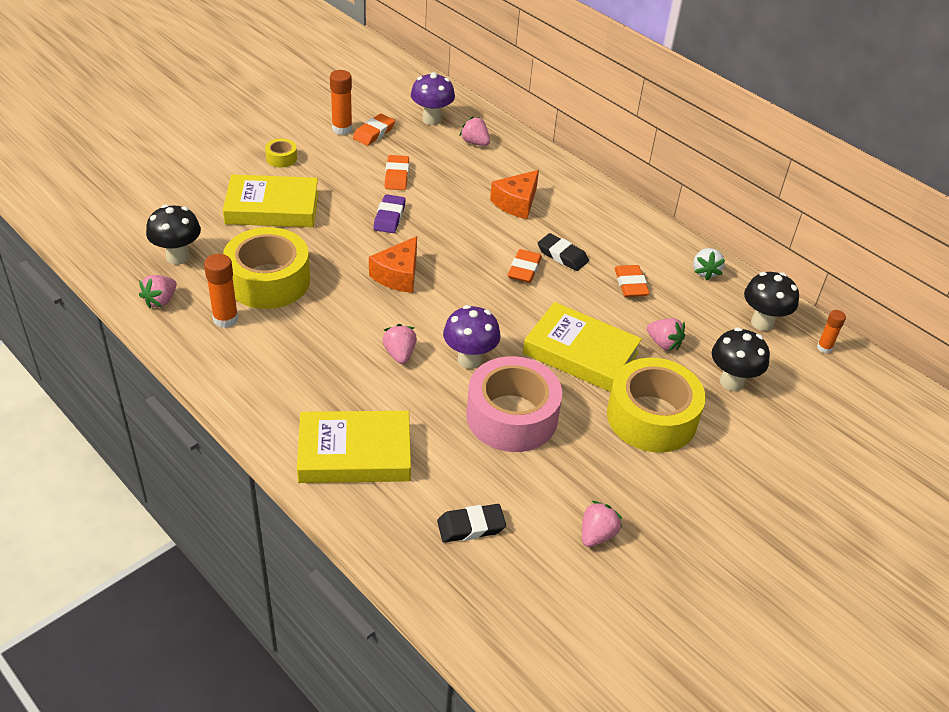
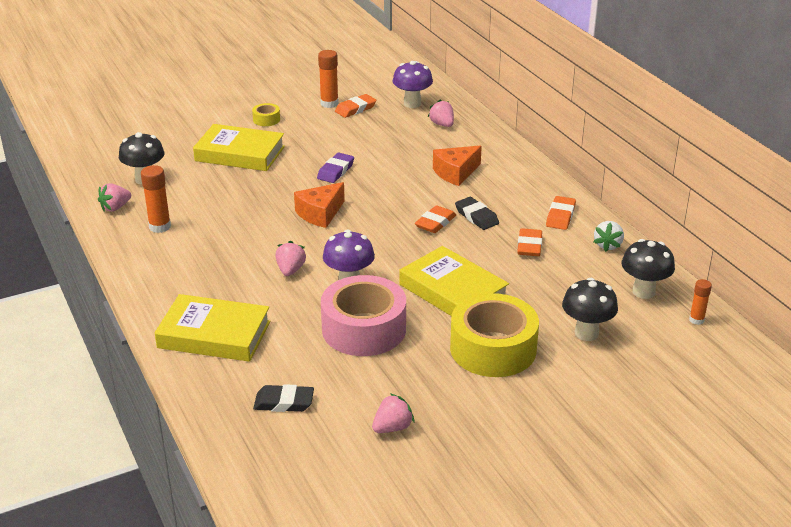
camera: 20 degrees right, 10 degrees down
yellow tape [223,227,310,309] -> none
orange eraser [385,155,409,190] -> orange eraser moved to [546,196,576,230]
pink strawberry [647,318,685,351] -> none

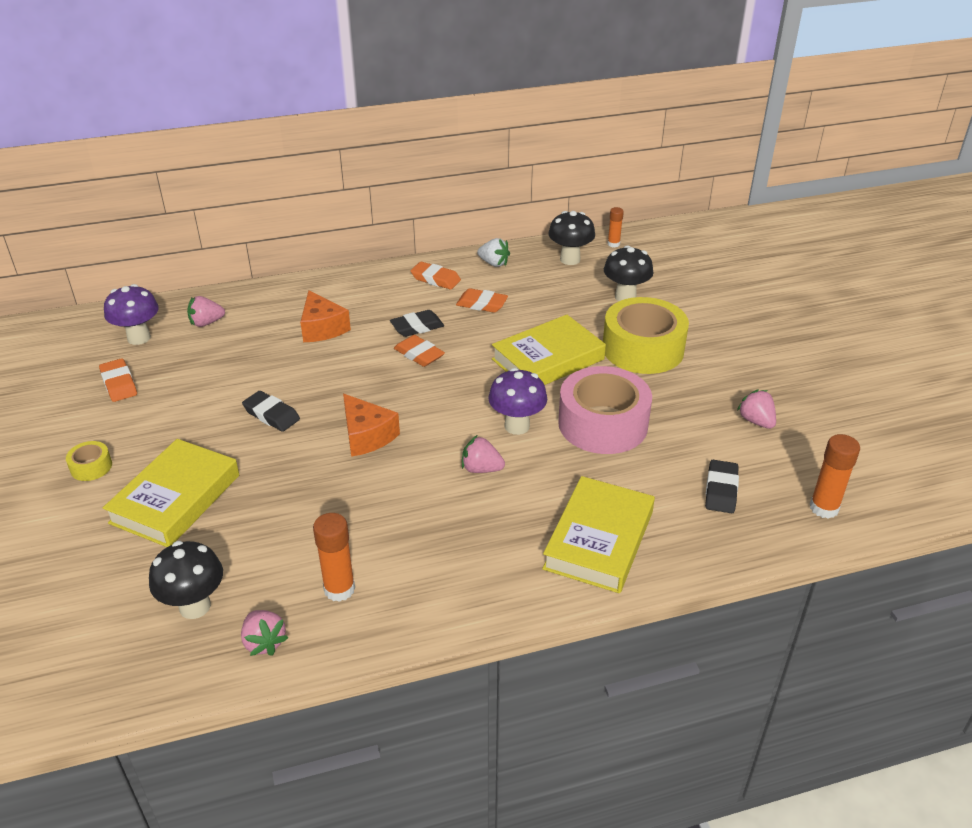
camera: 80 degrees left, 5 degrees up
purple eraser [317,153,354,183] -> black eraser [242,391,300,432]
orange glue stick [318,50,339,108] -> orange glue stick moved to [810,434,860,519]

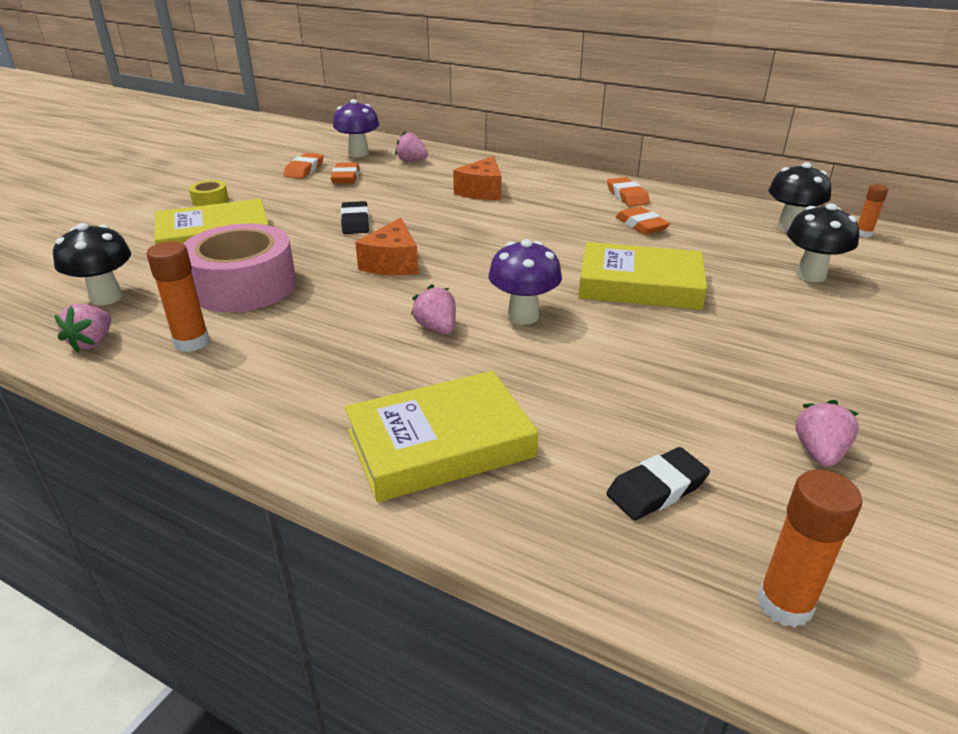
camera: 45 degrees right, 5 degrees down
black eraser [390,310,444,337] -> none
orange eraser [394,335,445,367] -> orange eraser moved to [331,163,360,184]
white strawberry [477,238,510,267] -> none
pink tape [558,366,652,454] -> pink tape moved to [183,224,296,312]
yellow tape [603,297,689,374] -> none

